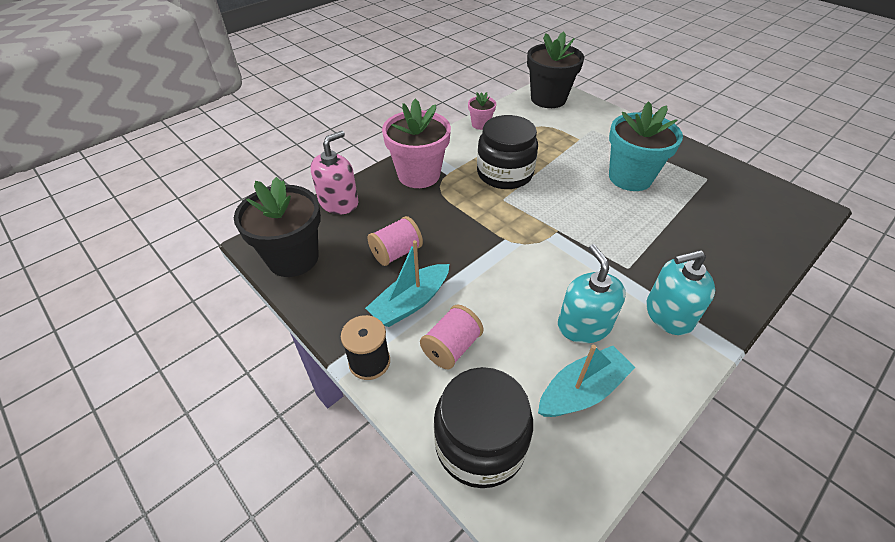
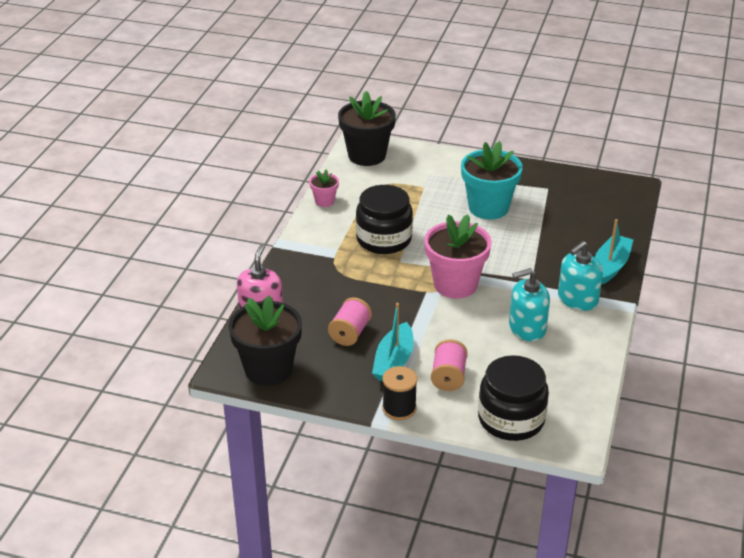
camera: 30 degrees left, 10 degrees down
pink flower pot [382,98,451,188] -> pink flower pot moved to [424,214,492,299]
turquoise boat [538,345,636,417] -> turquoise boat moved to [595,219,633,285]
turquoise soap dispenser [558,244,626,343] -> turquoise soap dispenser turned 60 degrees counterclockwise [509,268,550,341]

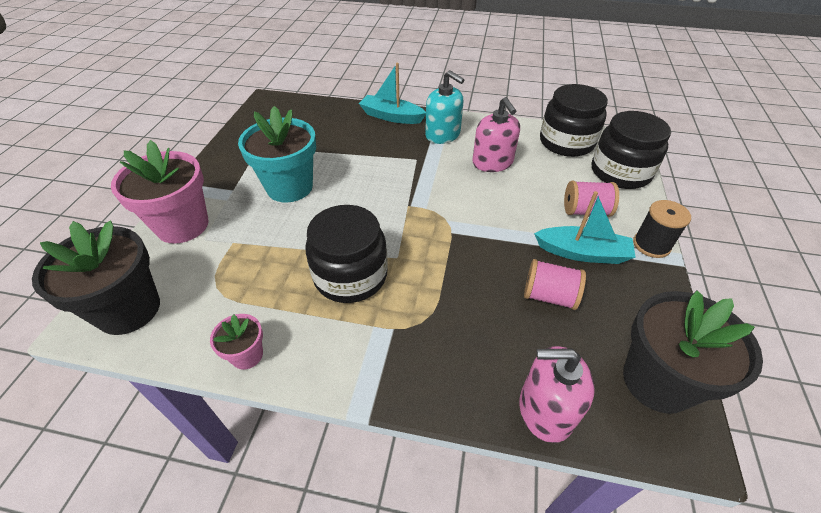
camera: 95 degrees left, 10 degrees up
pink flower pot [424,214,492,299] -> pink flower pot moved to [111,140,209,244]
turquoise soap dispenser [509,268,550,341] -> pink soap dispenser [472,97,520,172]
none -> black jar [540,84,608,157]

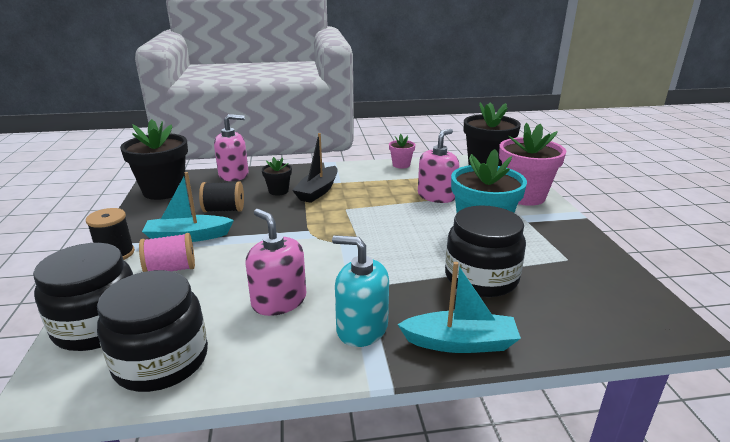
camera: 160 degrees right, 20 degrees down
black jar [305,205,388,303] -> black jar moved to [445,205,526,297]
pink spool [524,259,586,310] -> black spool [199,181,244,212]
none -> black flower pot [262,157,292,196]
none -> black boat [292,133,338,203]
none -> pink soap dispenser [418,129,459,203]

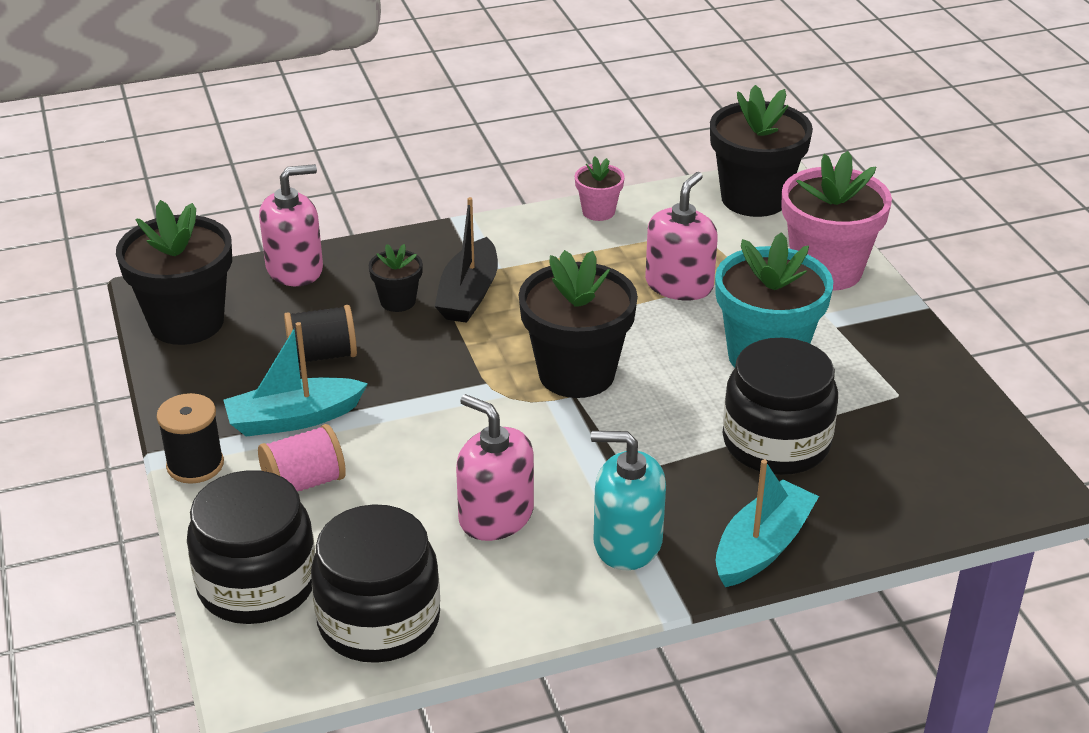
camera: 10 degrees left, 10 degrees up
turquoise boat [397,262,521,353] -> turquoise boat turned 45 degrees counterclockwise [715,459,819,587]
none -> black flower pot [519,250,638,398]

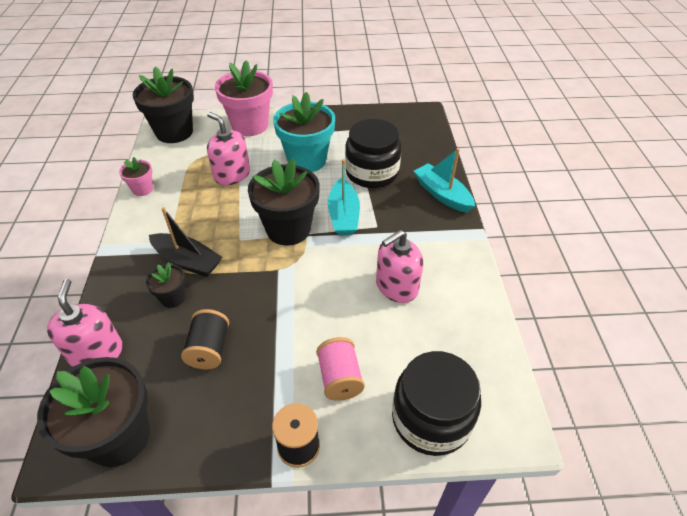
camera: 75 degrees left, 10 degrees up
turquoise boat [223,322,368,437] -> turquoise boat moved to [328,159,360,235]
black jar [311,504,440,663] -> none
turquoise soap dispenser [591,431,666,570] -> none

